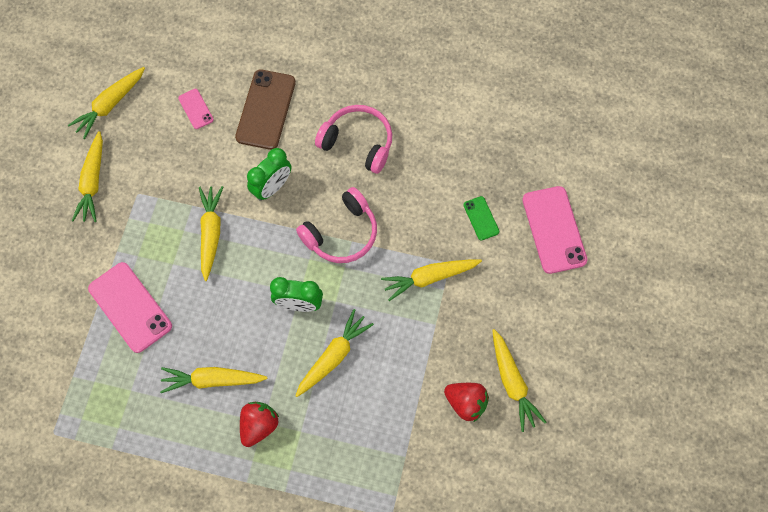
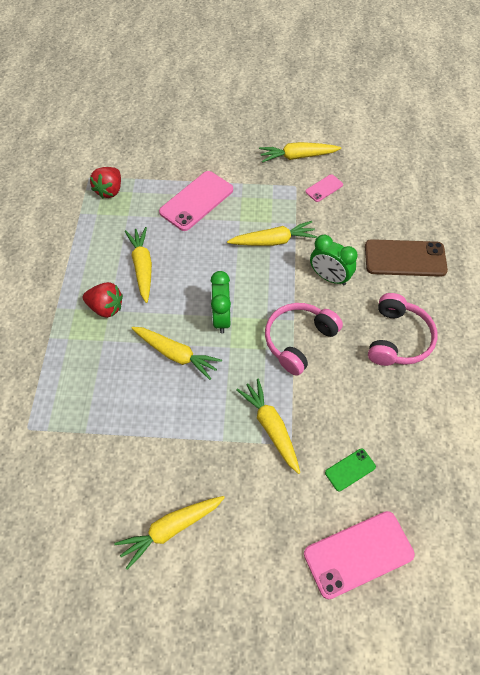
camera: 80 degrees right, 10 degrees down
yellow carrot [68,67,145,139] -> none
pink phone [178,89,214,129] -> pink phone moved to [305,174,343,202]
pink headphones [296,187,377,263] -> pink headphones turned 90 degrees clockwise [265,303,343,376]
red strawberry [444,383,489,422] -> red strawberry moved to [90,167,121,198]

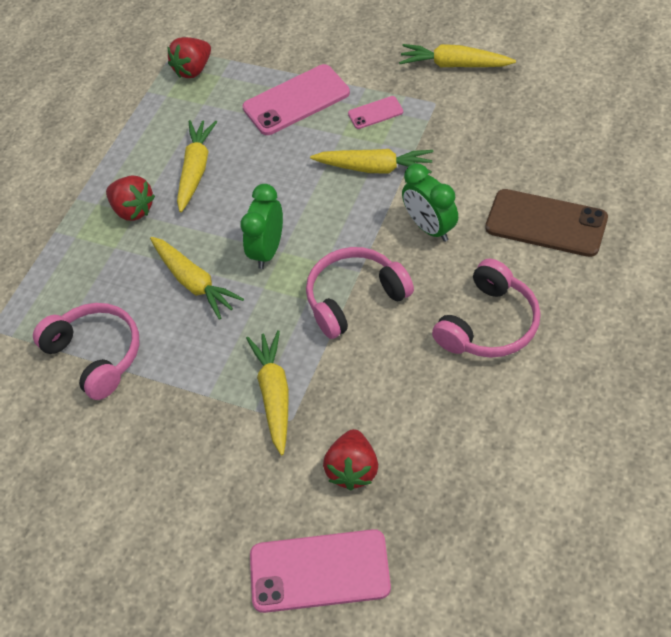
camera: 25 degrees right, 5 degrees down
yellow carrot [114,496,225,570] -> none
pink phone [305,174,343,202] -> pink phone moved to [348,96,403,129]
green phone [325,449,376,491] -> red strawberry [323,429,378,490]
none -> pink headphones [33,303,139,400]

